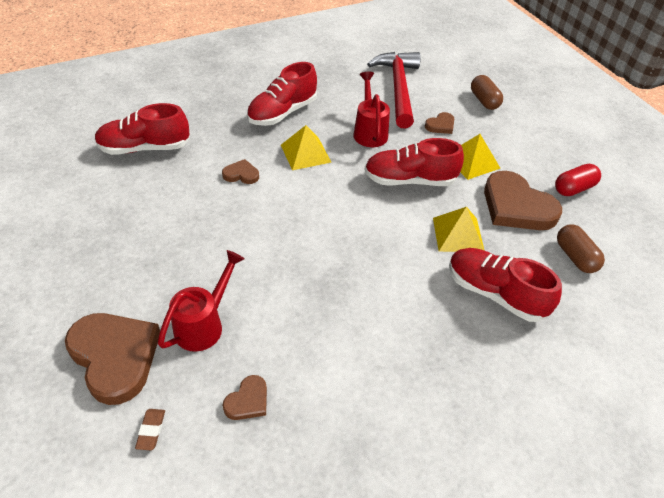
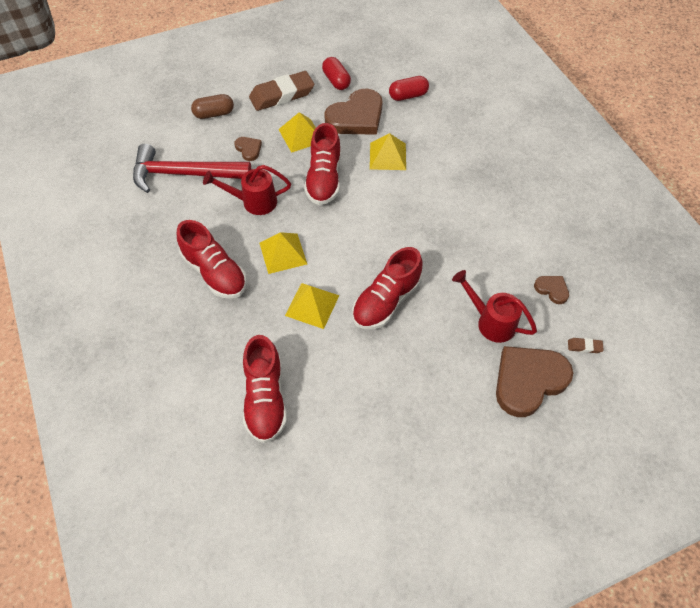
camera: 85 degrees left, 10 degrees up
brown heart [222,159,259,184] -> yellow pyramid [285,283,340,329]
red shoe [449,248,562,322] -> red shoe moved to [352,247,423,329]
brown capsule [557,224,605,273] -> red capsule [389,76,429,101]
none -> brown eraser [249,71,314,111]

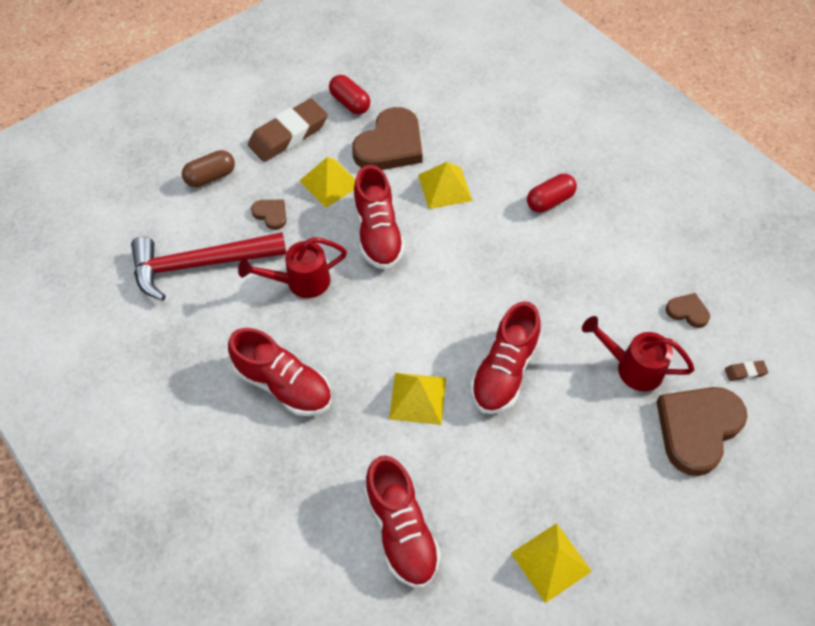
camera: 15 degrees left, 0 degrees up
yellow pyramid [260,232,307,274] -> yellow pyramid moved to [511,523,592,603]
red capsule [389,76,429,101] -> red capsule moved to [527,174,577,212]

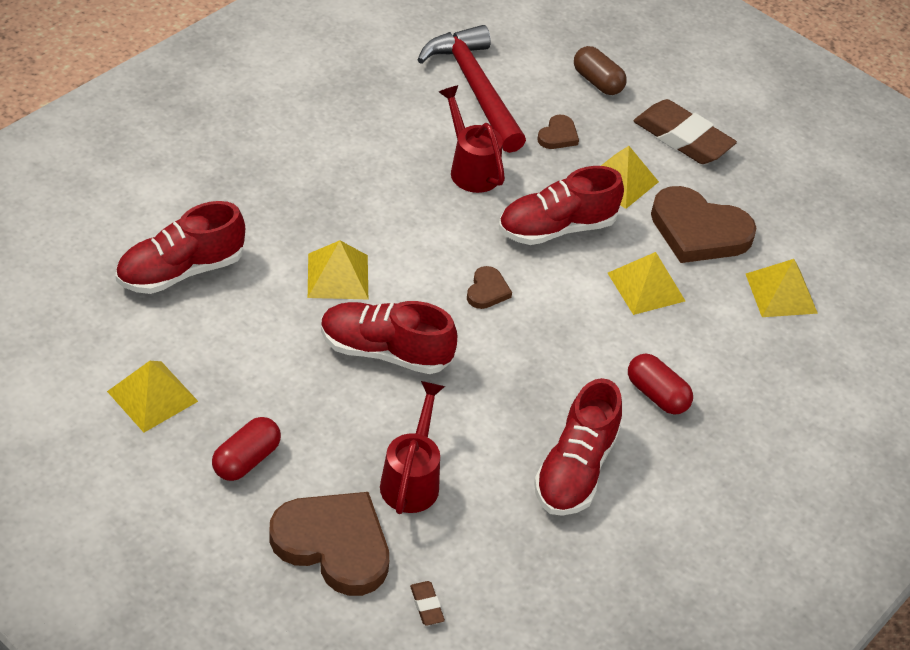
camera: 75 degrees right, 10 degrees down
red shoe [228,328,332,416] -> red shoe moved to [534,378,622,516]
red capsule [329,75,370,114] -> red capsule moved to [212,417,281,481]
brown heart [666,293,710,328] -> brown heart moved to [467,266,512,309]
none -> yellow pyramid [746,259,818,317]

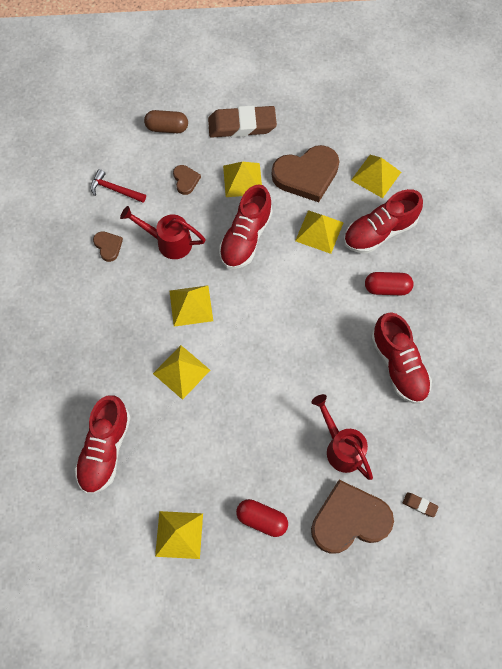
camera: 40 degrees left, 20 degrees up
red capsule [212,417,281,481] -> red capsule turned 60 degrees counterclockwise [236,499,288,537]
red shoe [321,301,457,374] -> red shoe moved to [344,189,423,253]
red hammer [417,25,526,153] -> red hammer [90,169,146,203], size x0.49
brown heart [467,266,512,309] -> brown heart moved to [93,231,123,262]
none -> yellow pyramid [170,285,213,327]

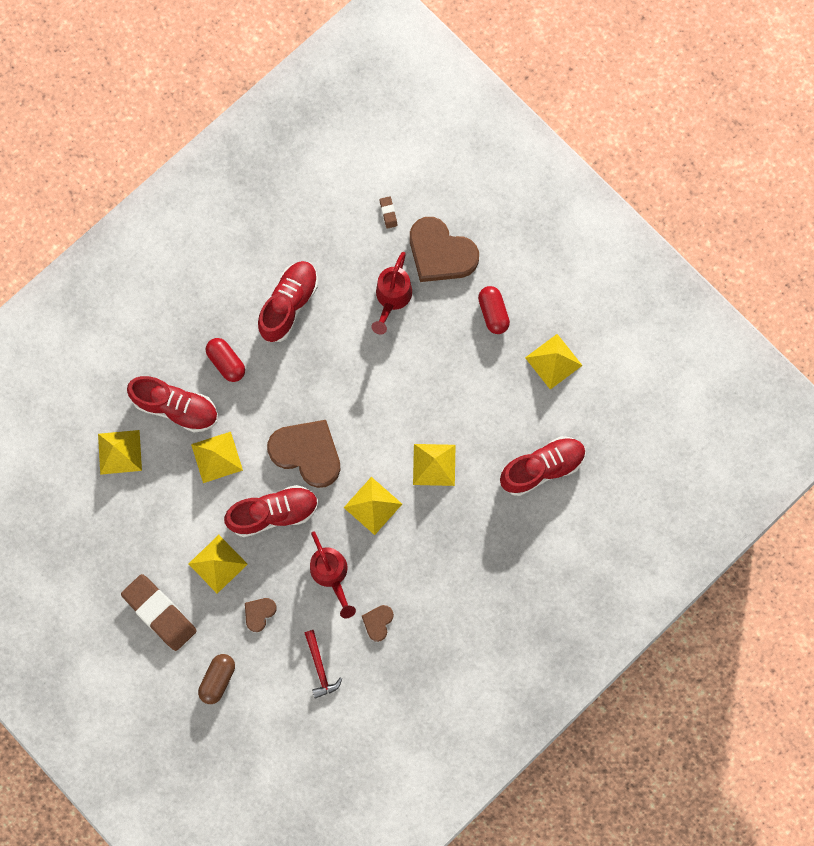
camera: 130 degrees left, 10 degrees up
brown capsule [144,110,188,133] -> brown capsule turned 60 degrees clockwise [198,654,235,704]
brown heart [272,145,339,202] -> brown heart moved to [267,420,340,488]

